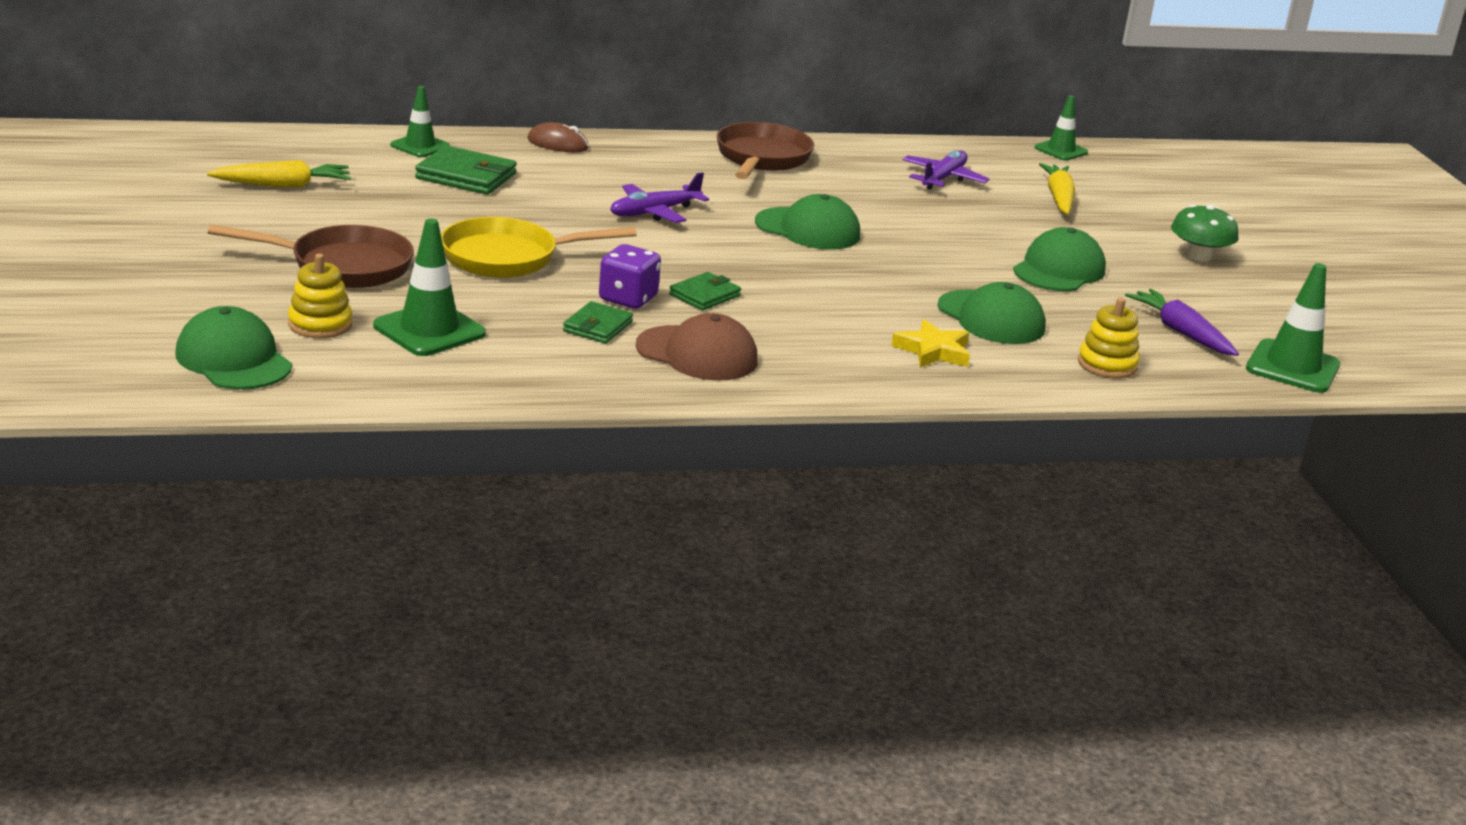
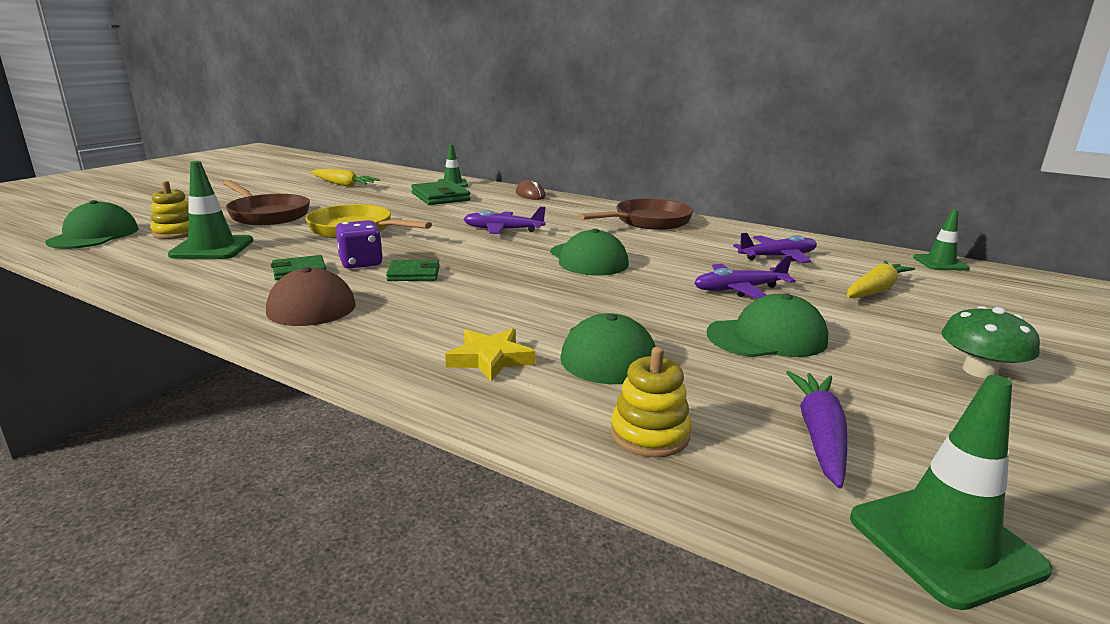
camera: 45 degrees right, 5 degrees down
none -> purple plane [694,255,796,299]

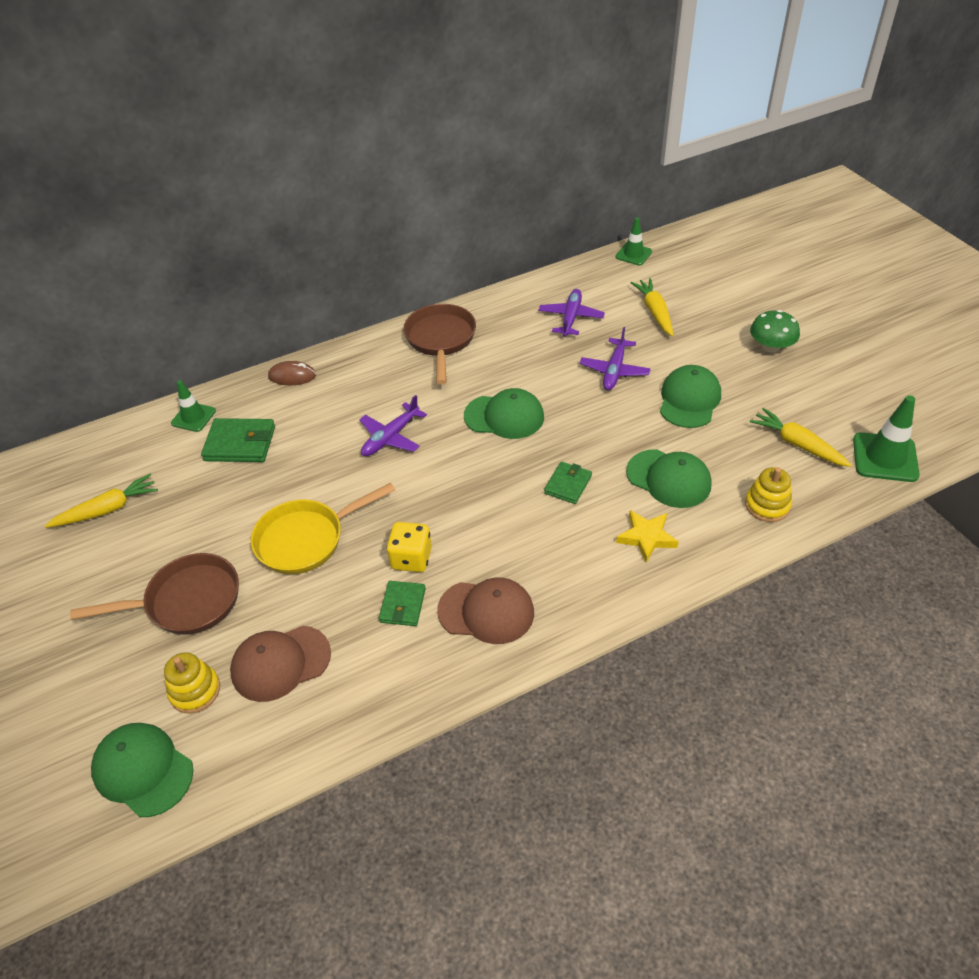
camera: 55 degrees left, 25 degrees up
green traffic cone [168,161,253,259] -> brown cap [230,626,331,702]
purple dice [336,220,383,269] -> yellow dice [386,522,432,572]
green wallet [386,260,439,281] -> green wallet moved to [544,462,592,504]
purple carrot [786,371,847,489] -> yellow carrot [750,408,852,467]

